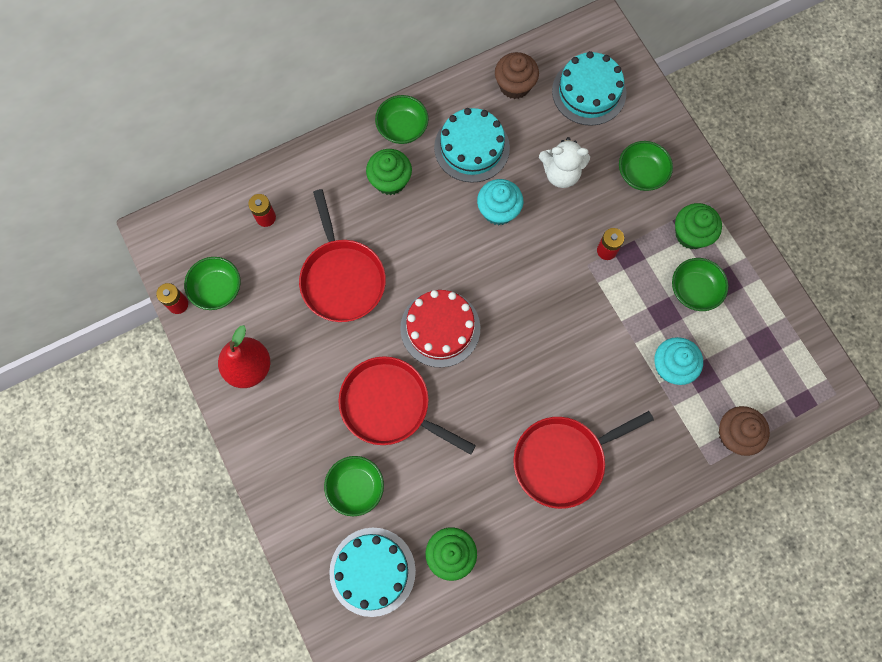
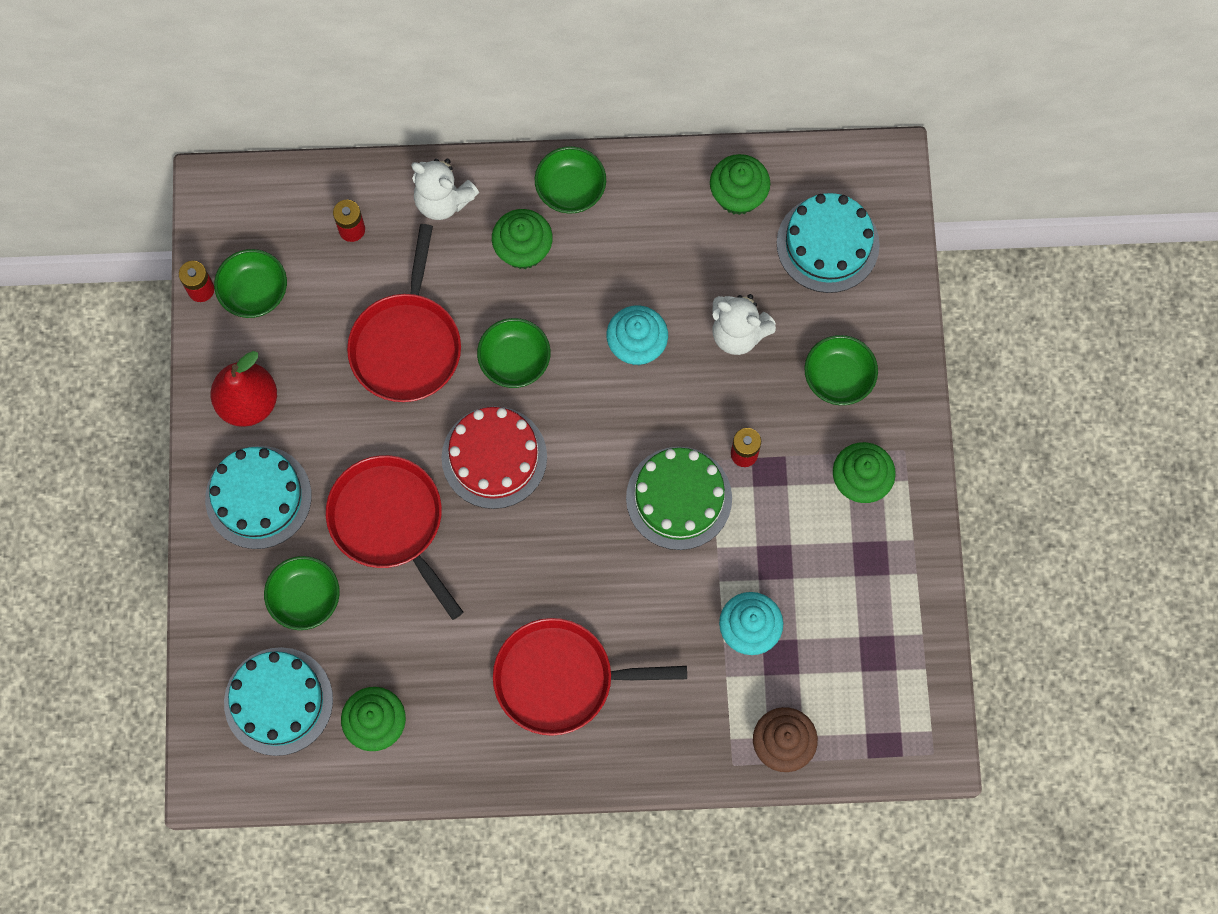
camera: 25 degrees right, 0 degrees up
turquoise cake [434,108,510,183] -> turquoise cake moved to [205,446,311,549]
brown cupcake [495,52,539,99] -> green cupcake [710,154,770,215]
green bowl [672,258,728,311] -> green bowl moved to [477,318,550,388]
none -> white teddy bear [411,159,479,220]
none -> green cake [626,447,732,550]

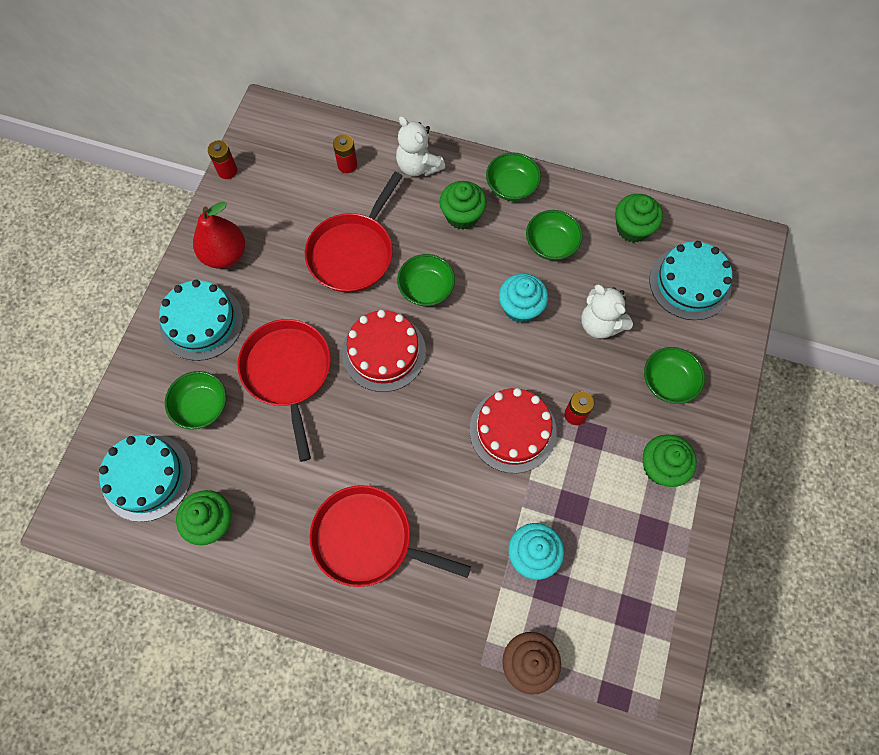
camera: 20 degrees right, 5 degrees down
green bowl [214,249,287,318] -> green bowl moved to [526,210,583,261]
green cake [626,447,732,550] -> red cake [470,388,557,473]

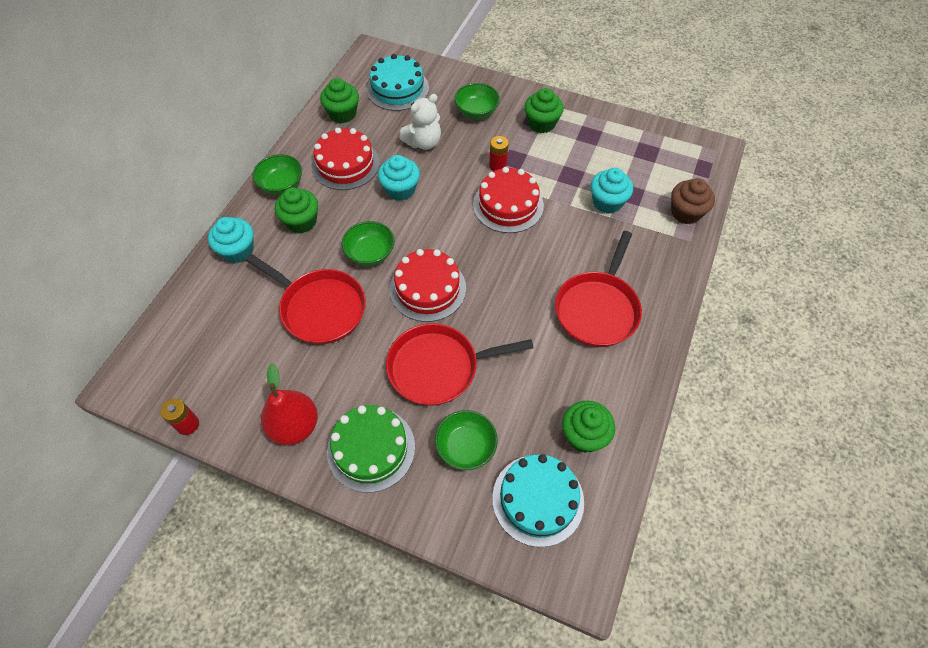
camera: 85 degrees left, 10 degrees down
turquoise cake [159,280,243,361] -> green cake [327,405,415,493]
red battery [333,134,357,173] -> none
white teddy bear [396,116,445,176] -> turquoise cupcake [208,217,254,263]
green bowl [526,210,583,261] -> red cake [311,128,380,190]

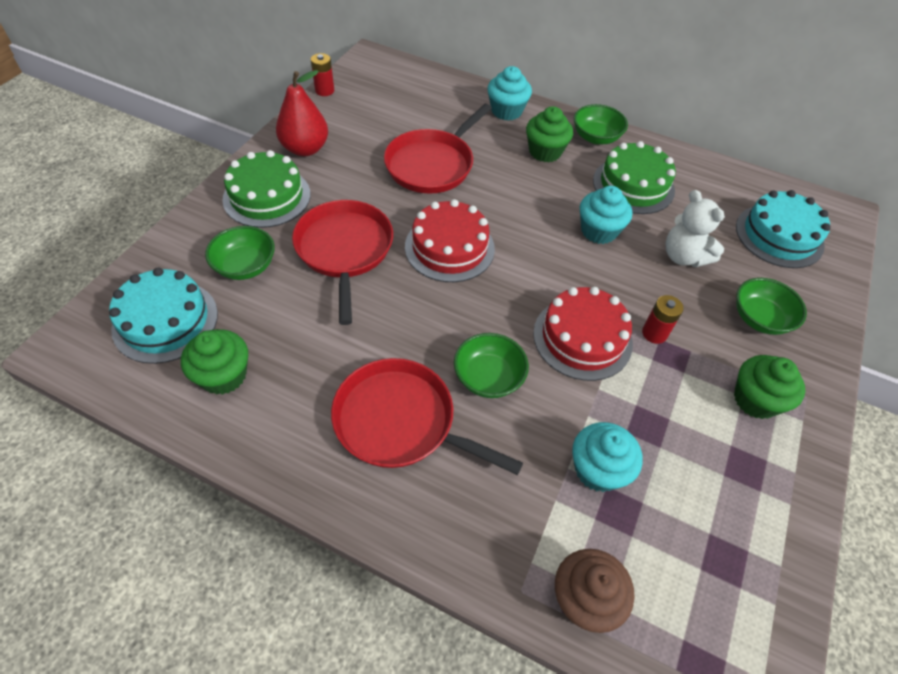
camera: 90 degrees right, 5 degrees down
red cake [311,128,380,190] -> green cake [593,141,676,214]
green cupcake [320,78,359,123] -> none
green bowl [342,221,395,266] -> green bowl moved to [454,333,529,398]

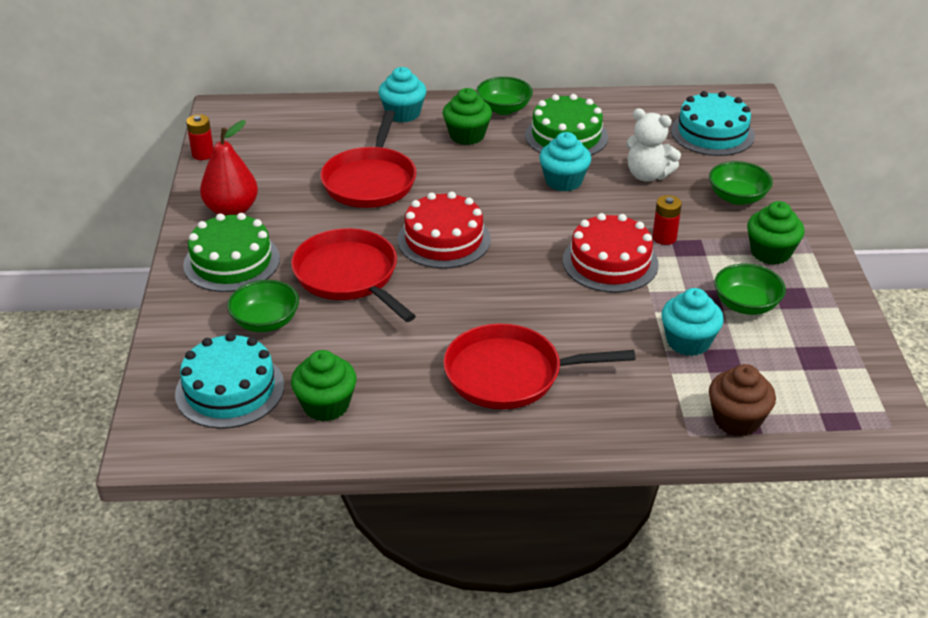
camera: 25 degrees left, 15 degrees down
green bowl [454,333,529,398] -> green bowl moved to [714,264,786,315]

